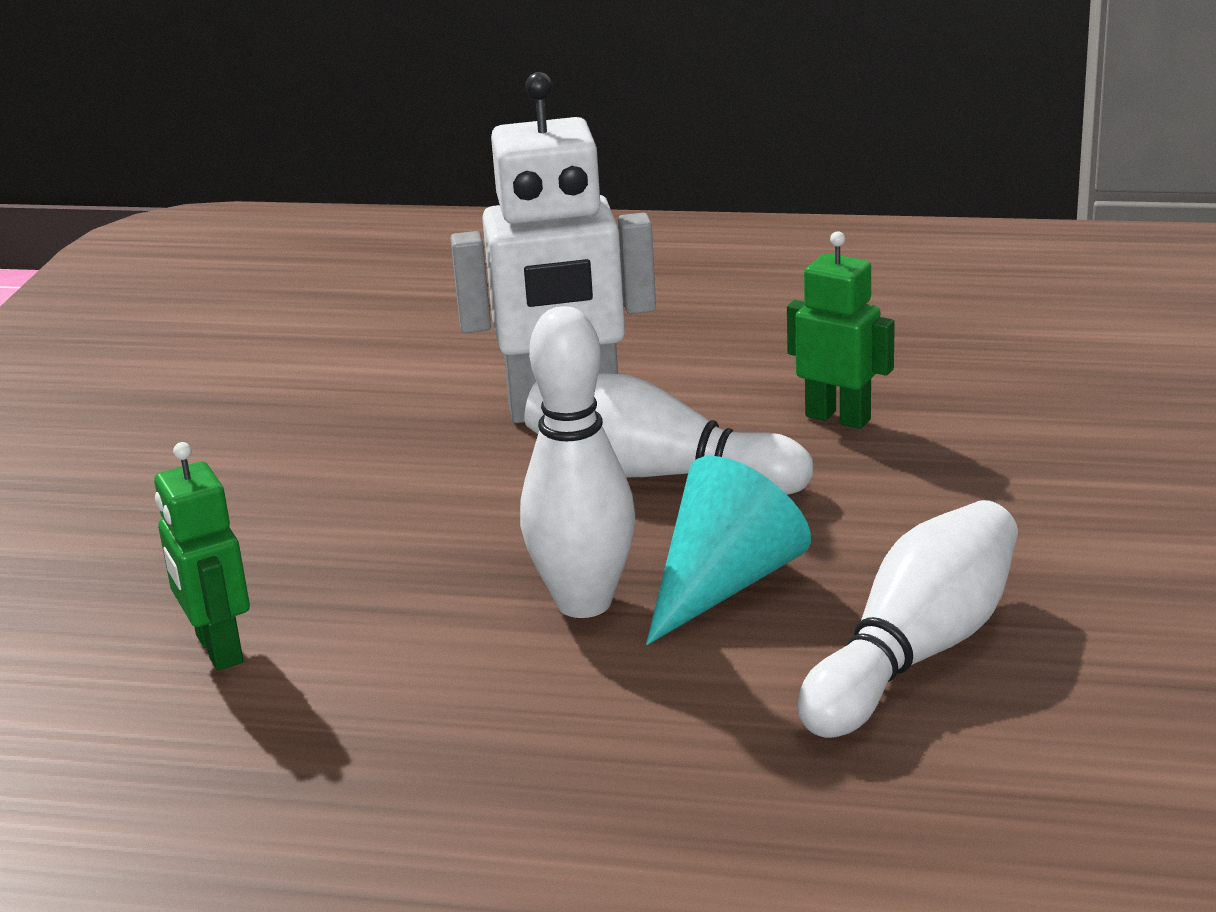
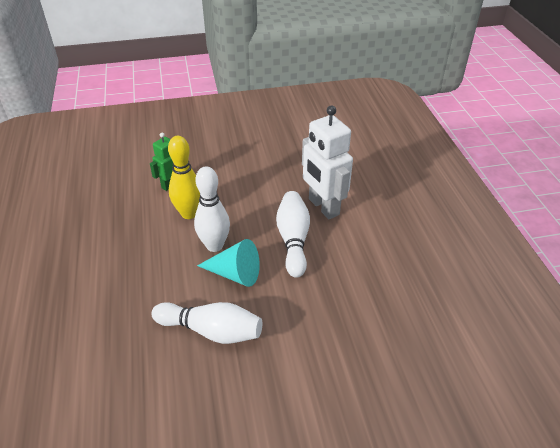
camera: 65 degrees right, 15 degrees up
green robot [787,231,895,429] -> none
none -> yellow bowling pin [168,136,200,219]

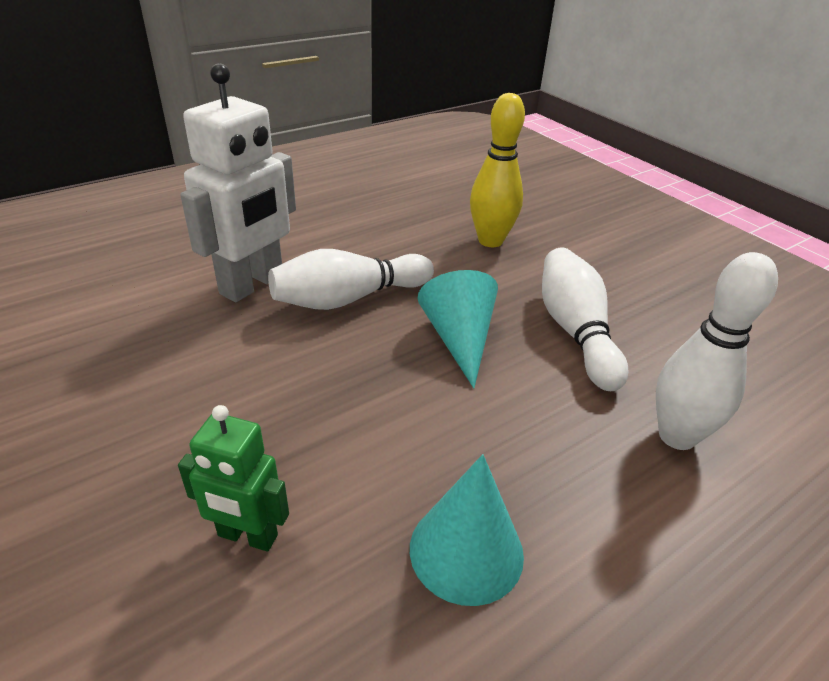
camera: 115 degrees left, 5 degrees down
yellow bowling pin [168,136,200,219] -> yellow bowling pin moved to [470,93,525,247]
white bowling pin [194,166,230,252] -> white bowling pin moved to [656,252,778,450]
none -> turquoise cone [410,454,524,606]

